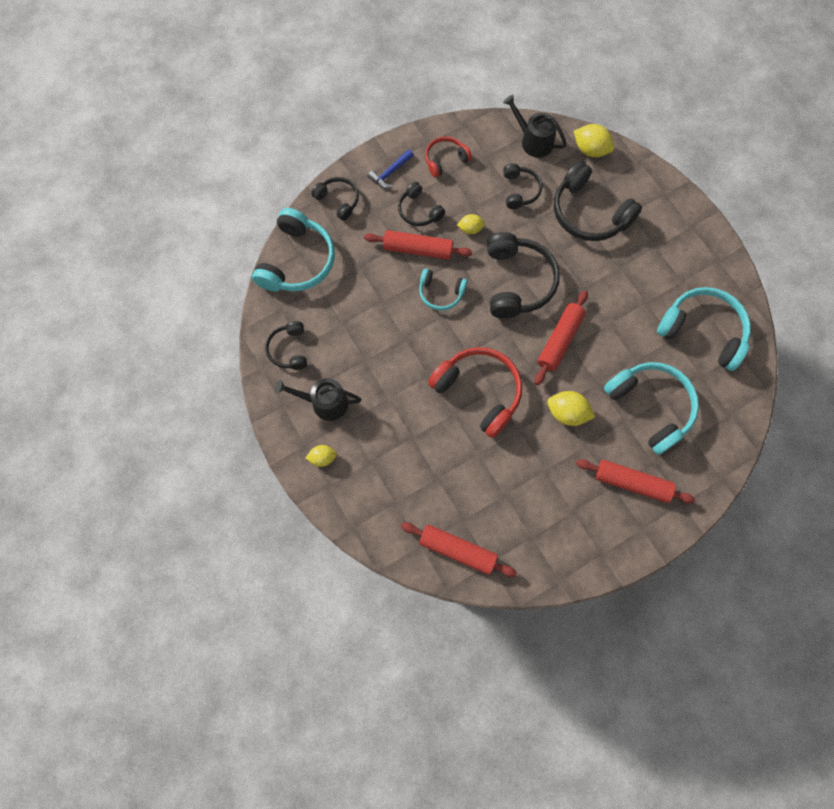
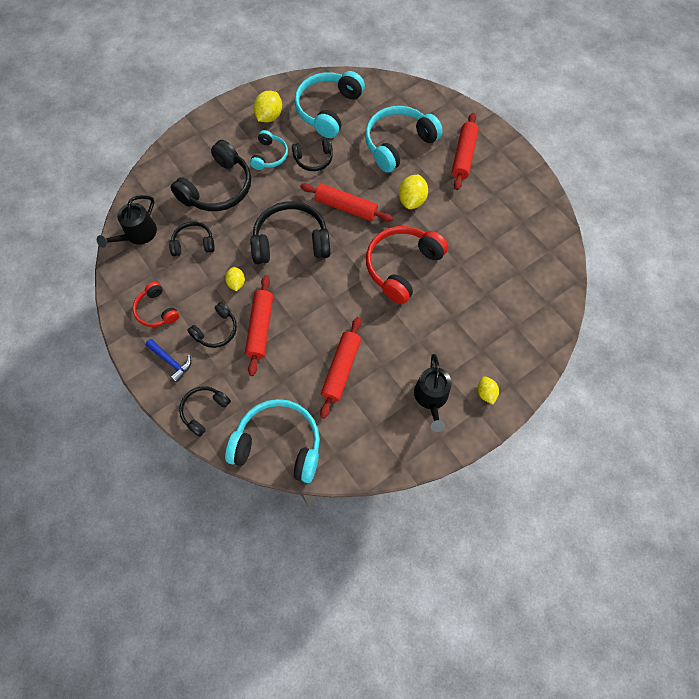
camera: 95 degrees left, 5 degrees down
black headphones [265,321,307,370] -> black headphones moved to [292,138,333,171]
red rolling pin [401,522,517,577] -> red rolling pin moved to [320,317,361,419]
turquoise headphones [419,269,467,310] -> turquoise headphones moved to [250,130,288,170]
yellow lemon [574,124,614,157] -> yellow lemon moved to [254,91,282,122]

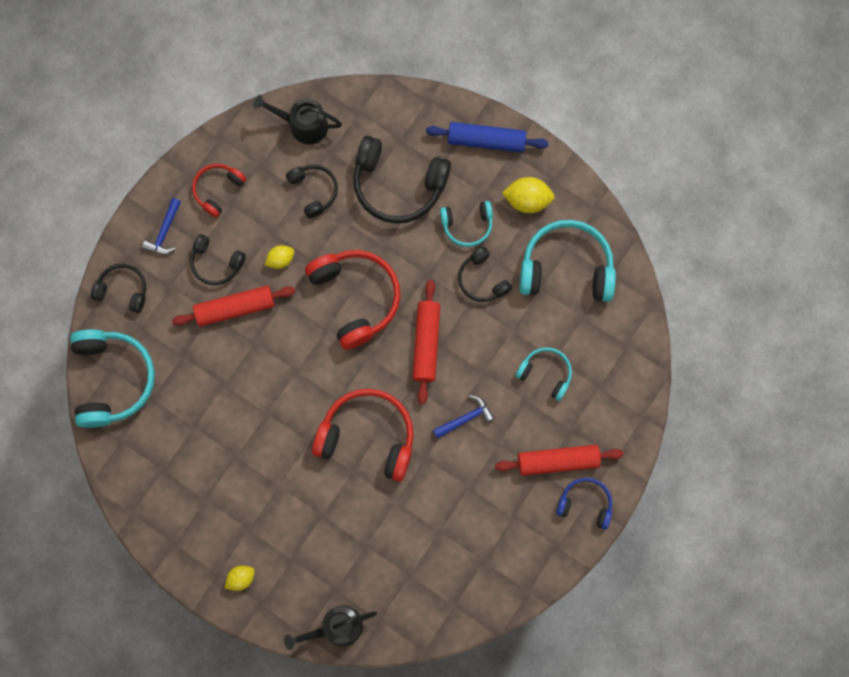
camera: 70 degrees right, 10 degrees up
black headphones [250,201,331,264] -> red headphones [305,250,400,350]
red rolling pin [320,317,361,419] -> none
turquoise headphones [365,106,443,173] -> turquoise headphones [515,347,572,401], size x0.55
yellow lemon [399,174,428,209] -> blue hammer [433,395,495,439]
black watering can [414,354,452,432] -> black watering can moved to [284,605,377,650]
none -> blue rolling pin [426,122,549,153]
none -> blue headphones [556,478,612,530]

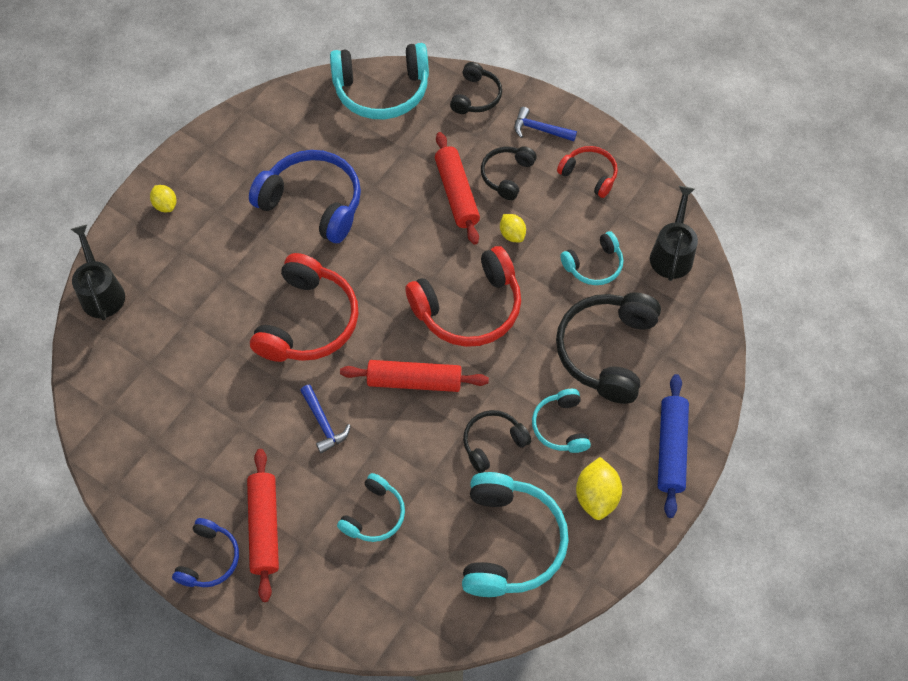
camera: 90 degrees right, 15 degrees down
black headphones [286,165,338,218] -> turquoise headphones [560,232,623,285]
none -> blue headphones [249,150,361,243]

